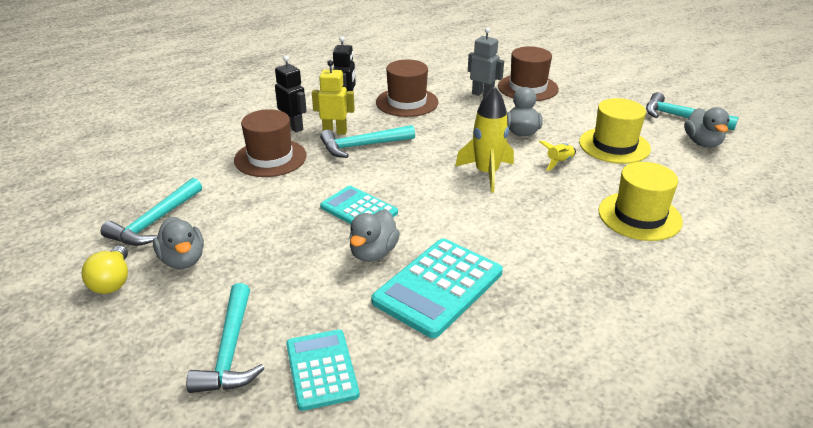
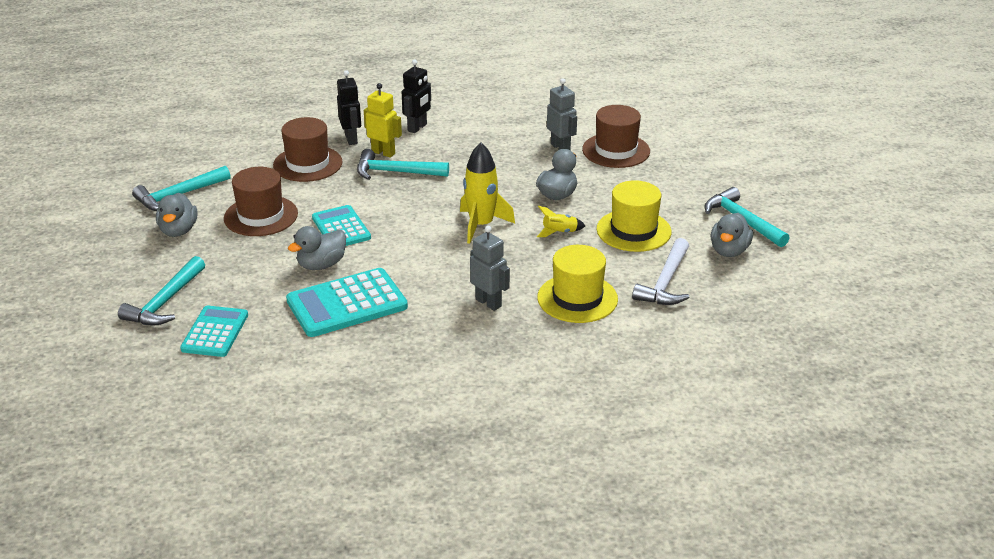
camera: 25 degrees right, 0 degrees up
yellow light bulb [82,246,128,294] -> none
brown hat [376,59,439,117] -> brown hat moved to [224,167,298,236]
none -> grey robot [470,226,510,311]
none -> white hammer [632,238,690,305]

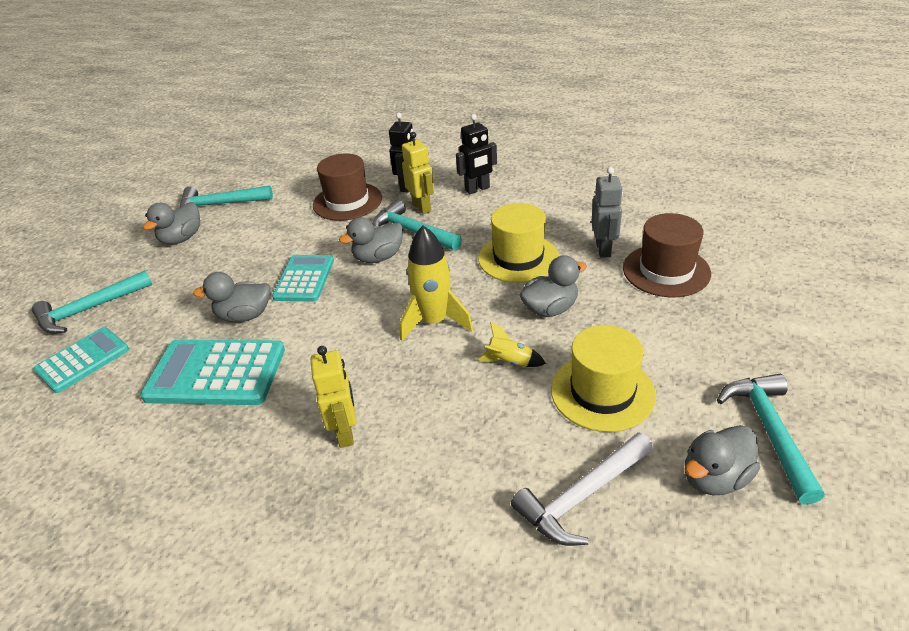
camera: 35 degrees right, 5 degrees up
brown hat [224,167,298,236] -> none
grey robot [470,226,510,311] -> yellow robot [311,346,357,448]
yellow hat [537,245,618,323] -> yellow hat moved to [478,203,559,283]
none -> grey duck [339,217,403,263]

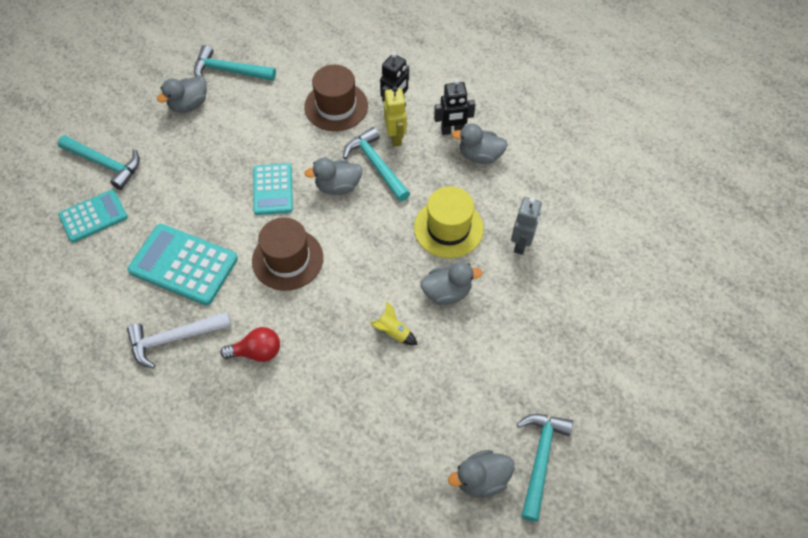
camera: 15 degrees right, 20 degrees up
turquoise hammer [32,270,152,334] -> turquoise hammer turned 135 degrees counterclockwise [58,135,140,190]
grey duck [193,272,271,322] -> grey duck moved to [452,123,508,164]
turquoise calculator [272,255,334,301] -> turquoise calculator turned 150 degrees clockwise [253,163,293,215]
yellow robot [311,346,357,448] -> red light bulb [220,327,280,362]
yellow rocket [400,225,473,341] -> none
white hammer [511,432,653,546] -> white hammer moved to [127,312,231,369]
yellow hat [551,325,656,432] -> none
brown hat [623,213,711,297] -> brown hat moved to [252,218,323,291]

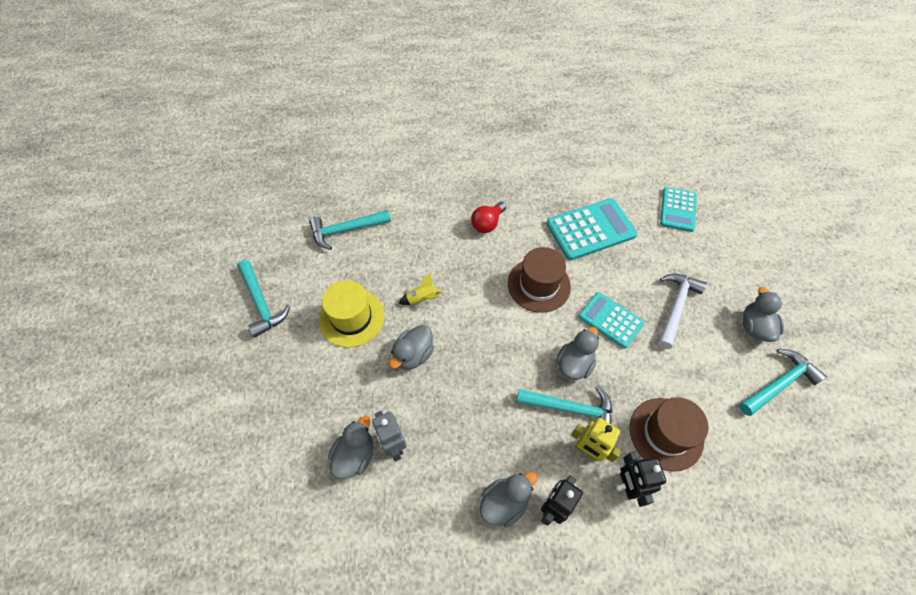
camera: 135 degrees right, 0 degrees up
turquoise hammer [58,135,140,190] -> turquoise hammer moved to [309,210,391,250]
white hammer [127,312,231,369] -> white hammer moved to [658,274,707,349]
yellow hat [414,186,484,258] -> yellow hat moved to [319,280,384,348]
grey duck [448,450,515,497] -> grey duck moved to [328,416,373,479]

